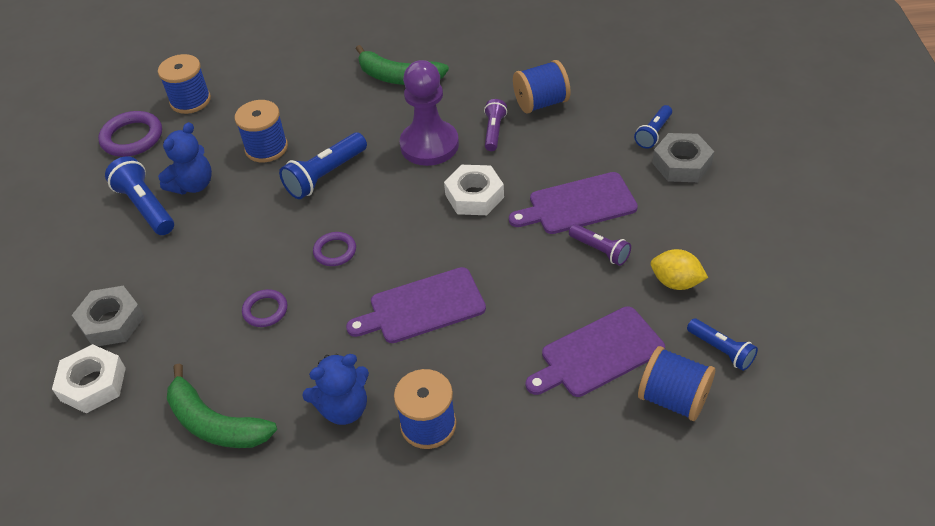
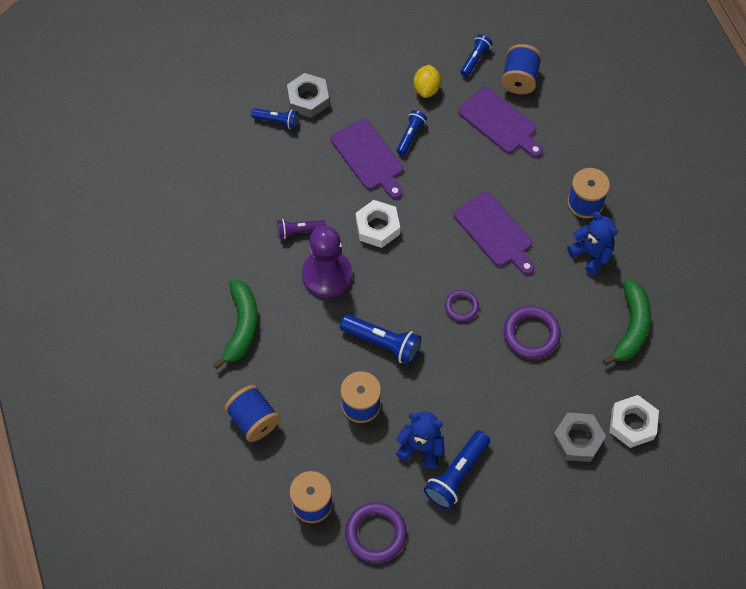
camera: 110 degrees left, 15 degrees up
purple ring [242,289,287,327] -> purple ring [504,306,561,359], size x1.64
blue spool [513,60,571,114] -> blue spool moved to [224,385,280,442]
purple flashlight [569,224,631,266] -> blue flashlight [396,110,427,155]

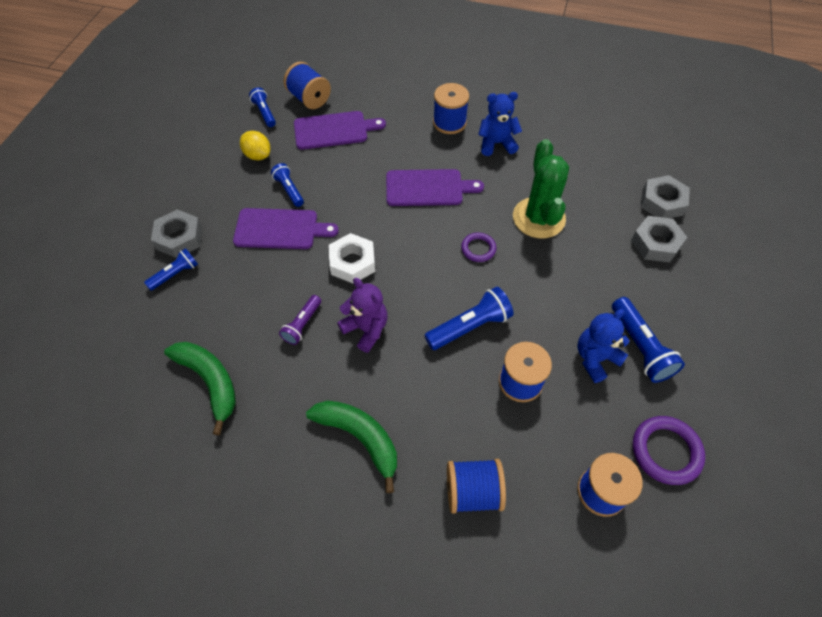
camera: 55 degrees left, 5 degrees down
purple pawn [302,226,352,298] -> purple teddy bear [337,278,388,353]
purple ring [504,306,561,359] -> green cactus [513,139,569,238]
green banana [603,280,651,366] -> green banana moved to [164,342,236,435]
white nut [609,395,659,448] -> grey nut [641,175,690,218]

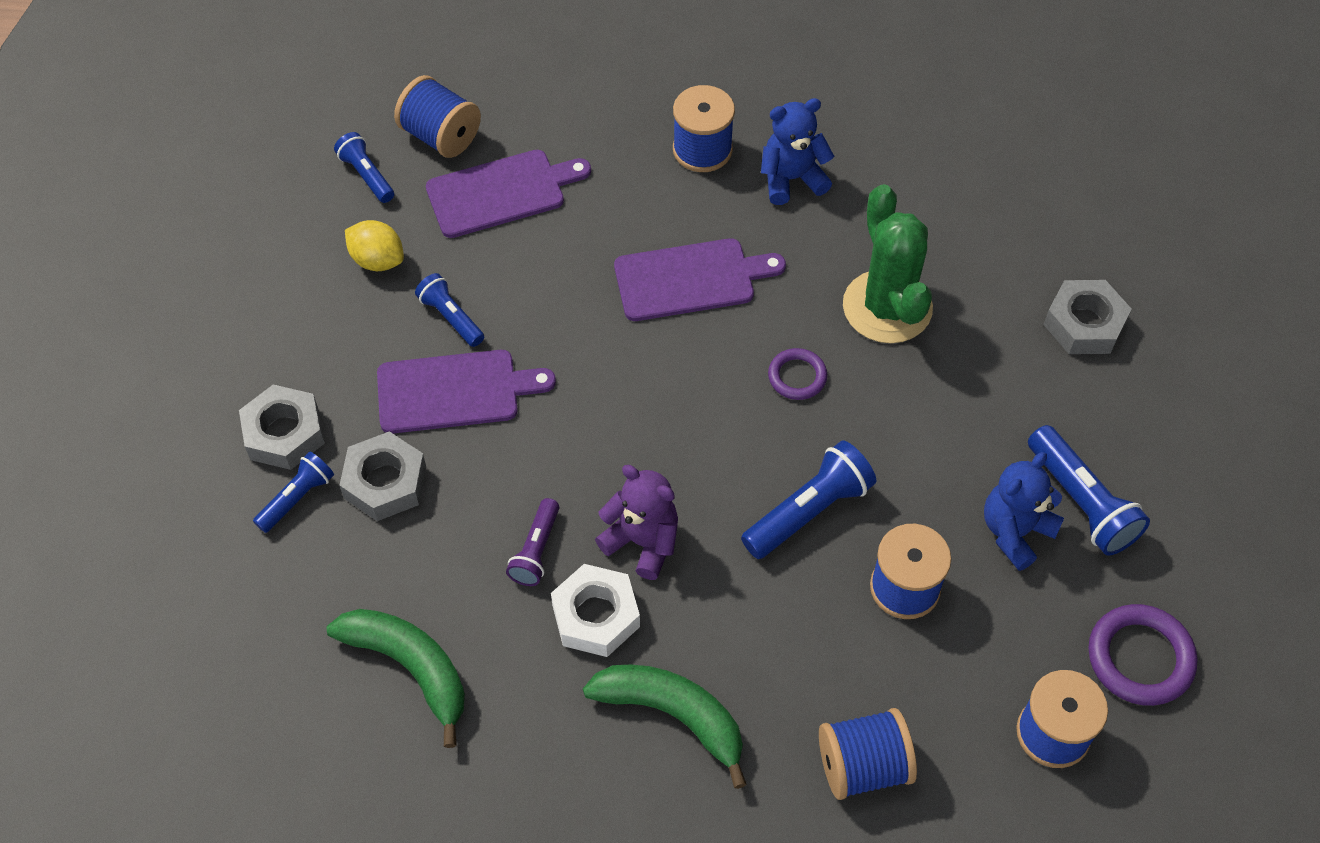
camera: 10 degrees left, 0 degrees up
white nut [329,233,375,284] -> white nut moved to [551,564,640,657]
grey nut [641,175,690,218] -> grey nut moved to [339,431,426,521]

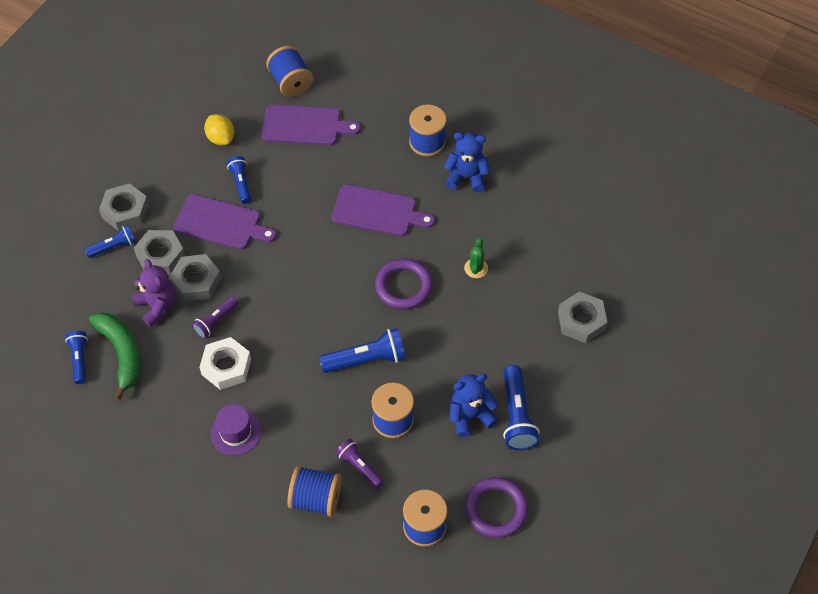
camera: 25 degrees right, 0 degrees up
blue flashlight [334,132,394,203] -> blue flashlight moved to [65,331,88,384]
green banana [583,664,747,789] -> purple hat [211,404,261,455]
purple teddy bear [595,465,678,580] -> purple teddy bear moved to [132,259,176,328]
purple ring [768,348,827,400] -> purple ring [375,259,433,309], size x1.64
green cactus [843,184,933,343] -> green cactus [464,238,488,278], size x0.44
none -> grey nut [169,254,221,302]
none -> purple flashlight [336,439,384,488]

